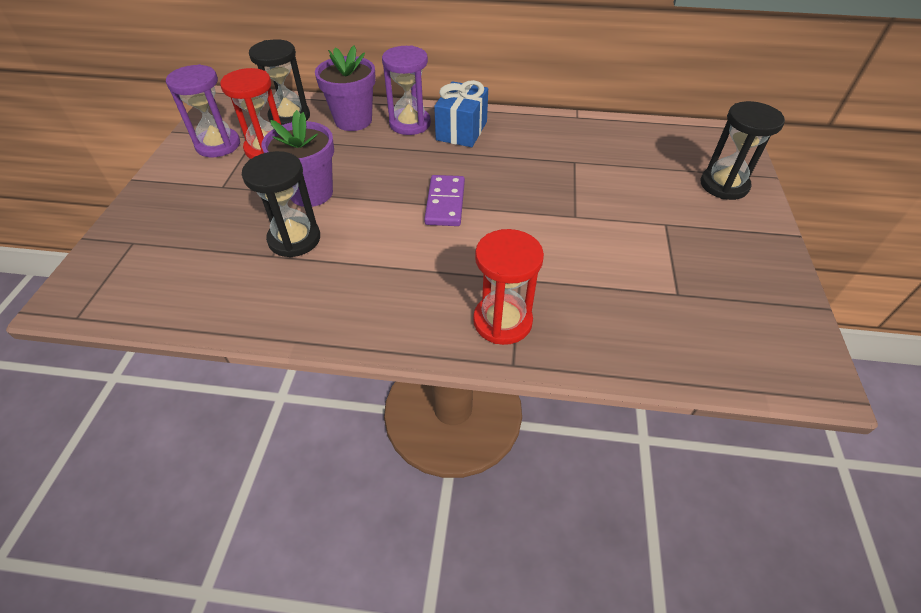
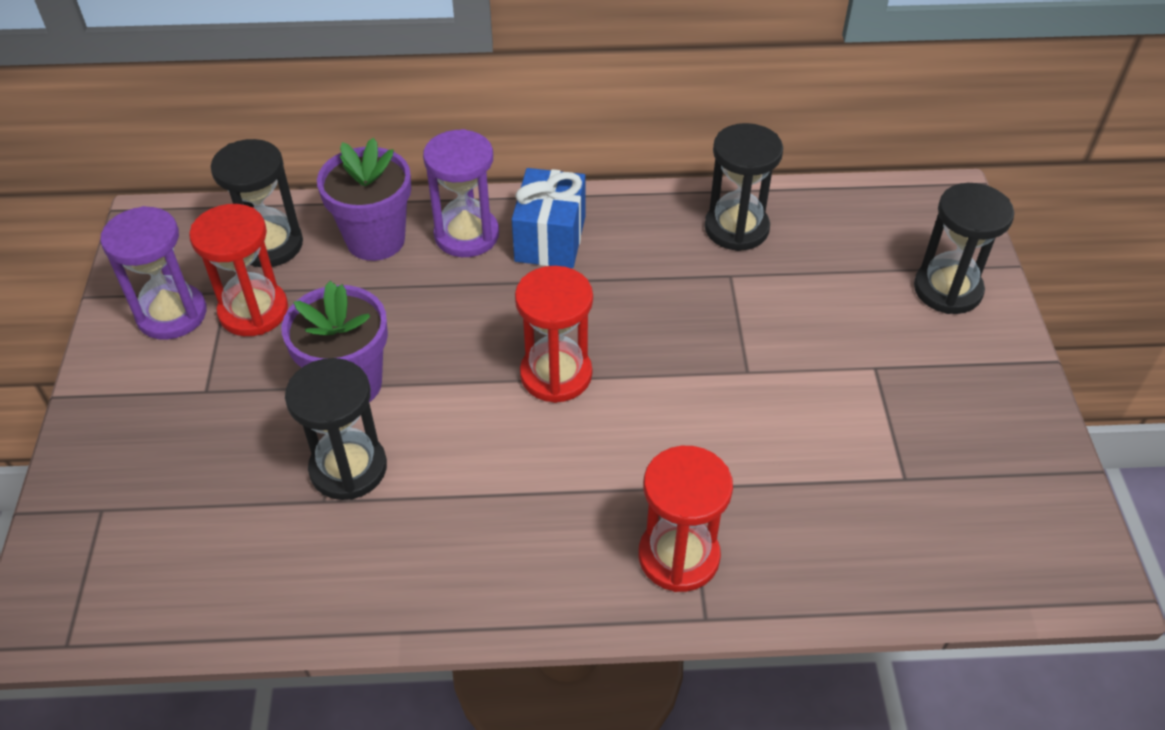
camera: 10 degrees left, 0 degrees up
purple domino [424,175,465,226] -> red hourglass [515,266,593,403]
none -> black hourglass [705,123,783,251]

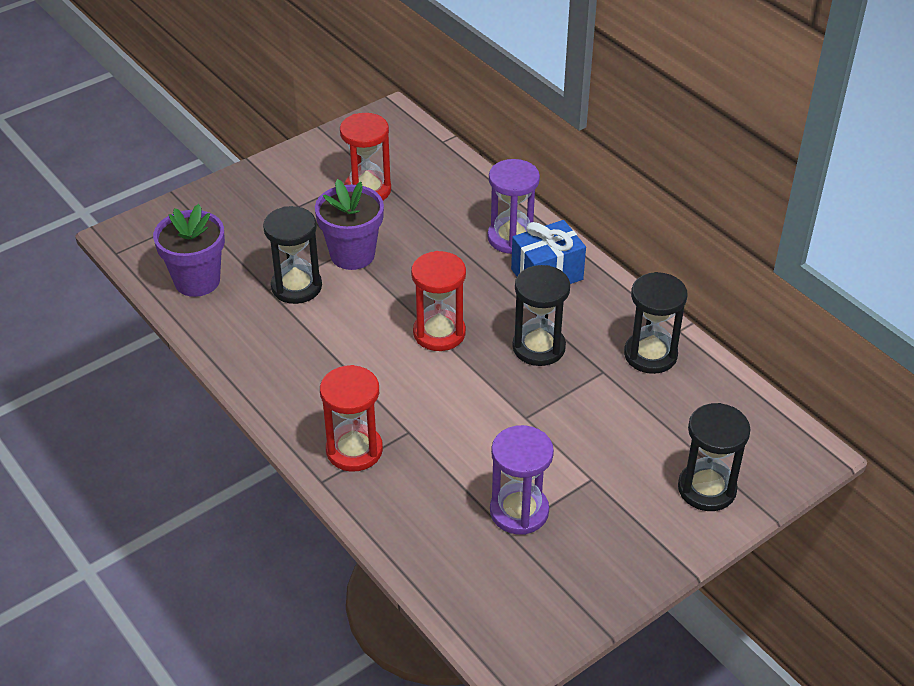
camera: 55 degrees right, 5 degrees down
purple hourglass [100,206,207,340] -> purple hourglass moved to [490,425,554,535]
black hourglass [211,139,303,267] -> black hourglass moved to [512,265,570,366]
purple flower pot [317,138,411,261] -> purple flower pot moved to [153,204,225,297]

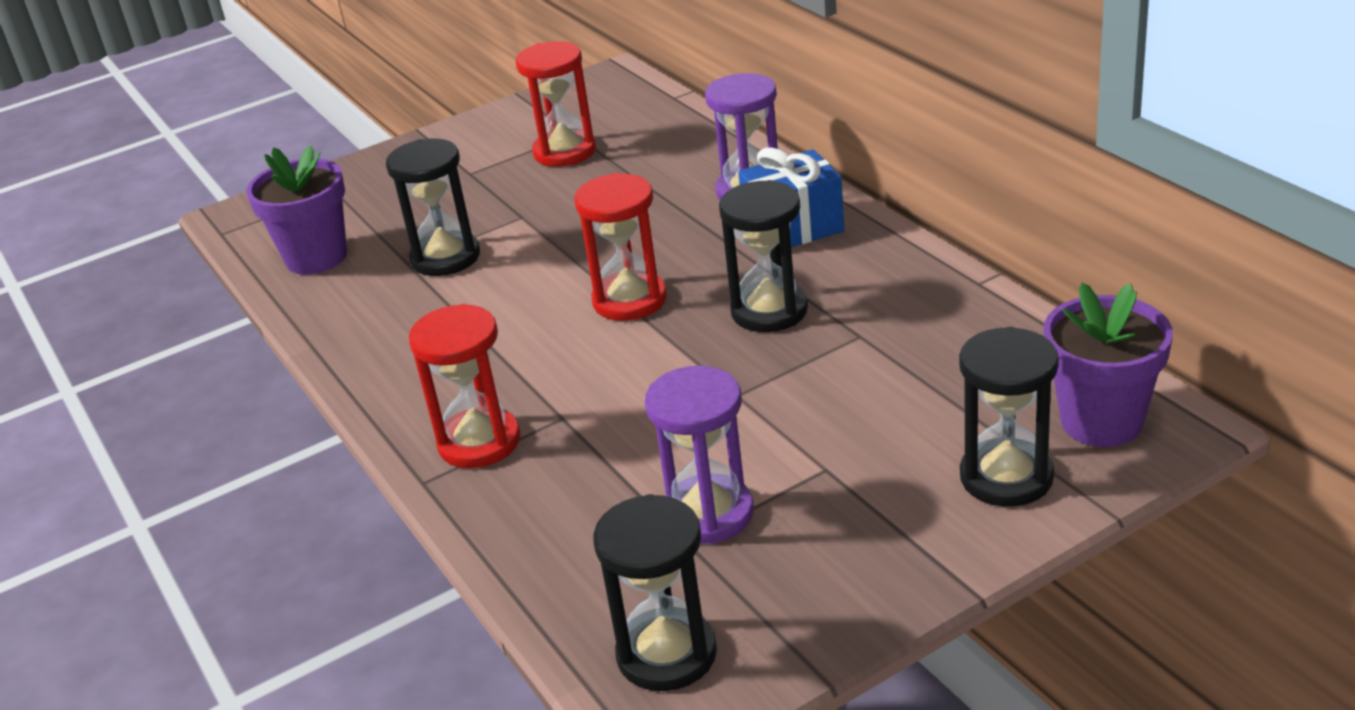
camera: 10 degrees right, 10 degrees down
purple flower pot [315,179,384,270] -> purple flower pot moved to [1044,283,1173,447]
black hourglass [624,272,687,374] -> black hourglass moved to [593,494,717,691]

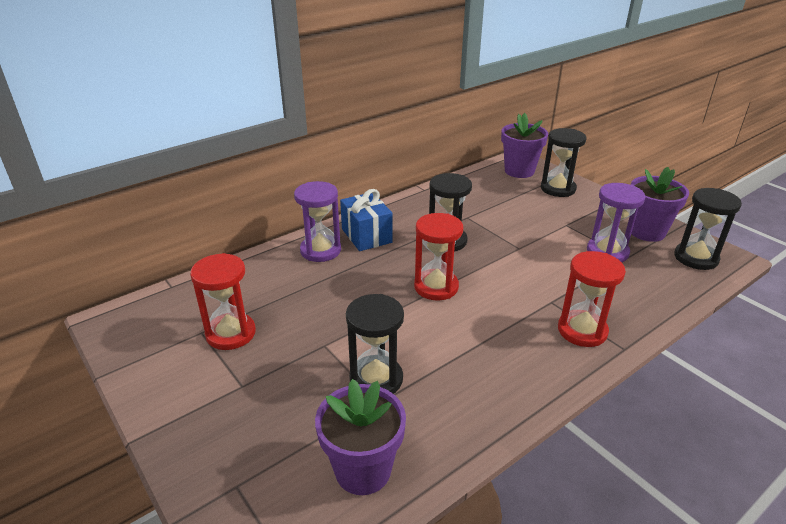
camera: 100 degrees left, 0 degrees up
none -> purple flower pot [631,167,689,242]

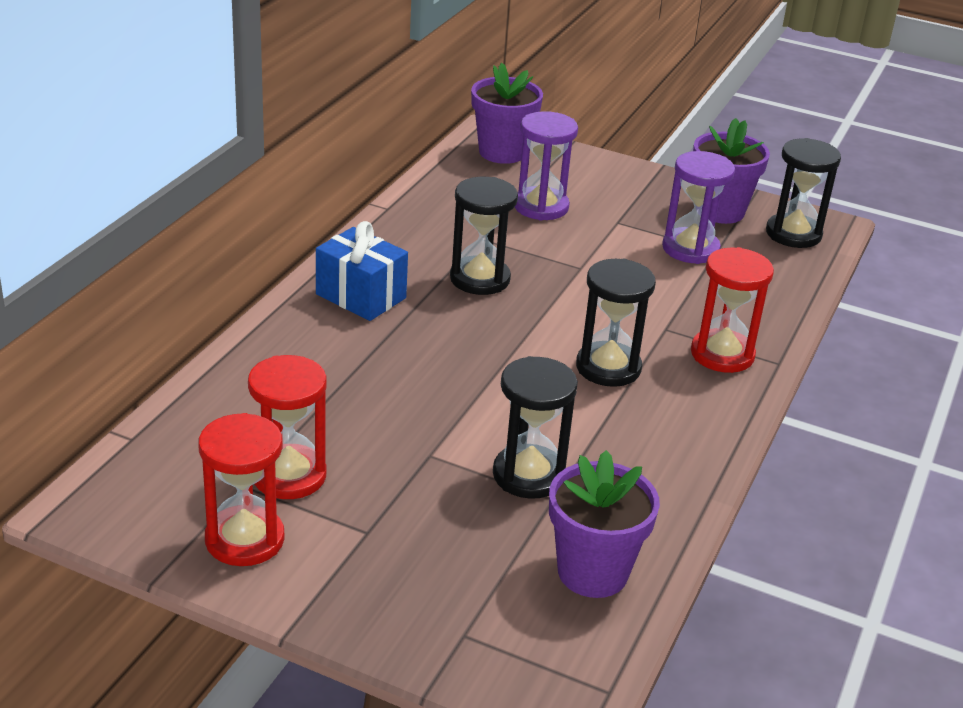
camera: 30 degrees left, 0 degrees up
purple hourglass [294,181,341,262] -> purple hourglass moved to [515,111,578,221]
red hourglass [414,213,463,300] -> red hourglass moved to [198,413,285,566]
black hourglass [541,128,586,197] -> black hourglass moved to [576,259,656,387]

